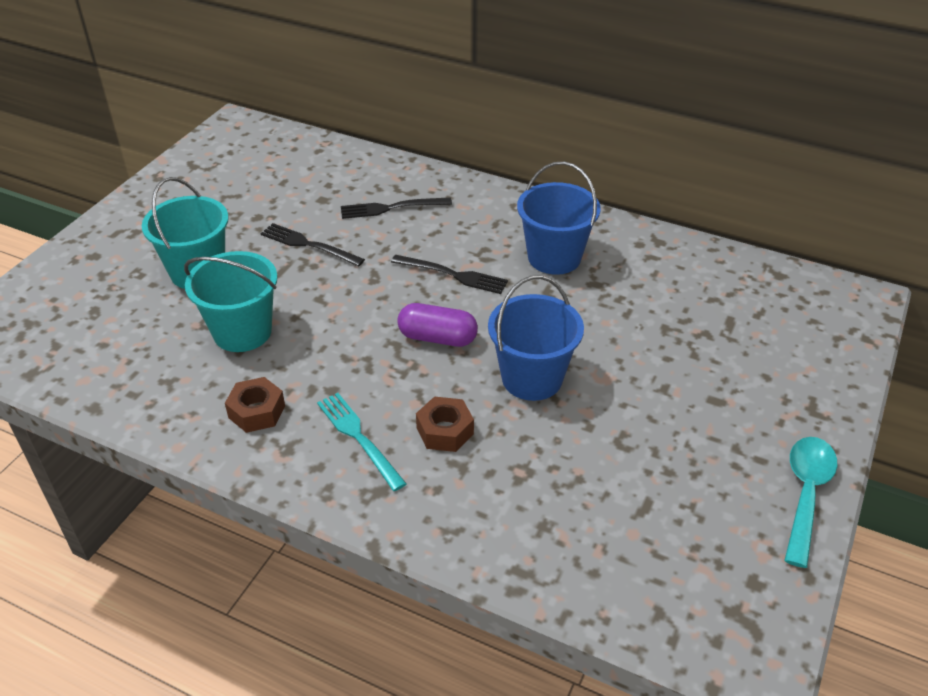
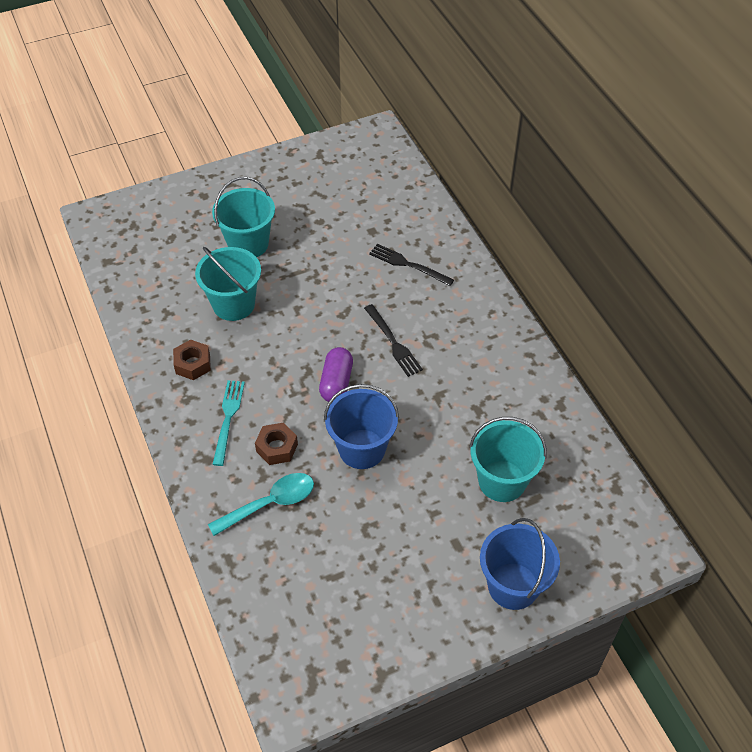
camera: 40 degrees right, 10 degrees up
black fork [260,223,365,267] -> none
purple capsule [397,303,478,347] -> purple capsule turned 45 degrees clockwise [319,347,353,402]
blue bucket [517,162,601,275] -> blue bucket moved to [480,518,560,610]
turquoise spoon [784,437,837,568] -> turquoise spoon moved to [208,473,314,536]
none -> turquoise bucket [469,417,547,502]

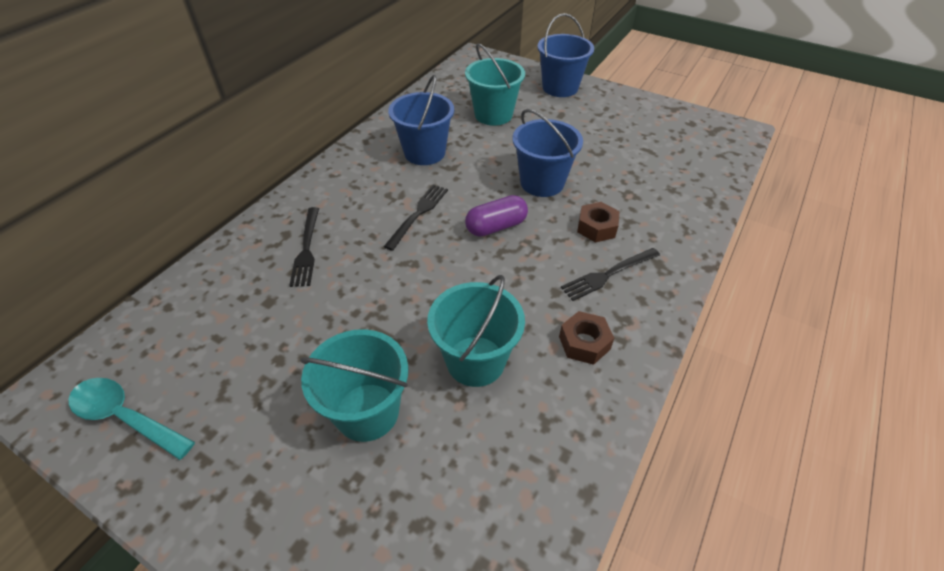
camera: 125 degrees left, 5 degrees down
turquoise spoon [208,473,314,536] -> turquoise spoon moved to [68,378,195,460]
turquoise fork [212,380,245,466] -> black fork [561,248,660,301]
none -> blue bucket [388,75,454,165]

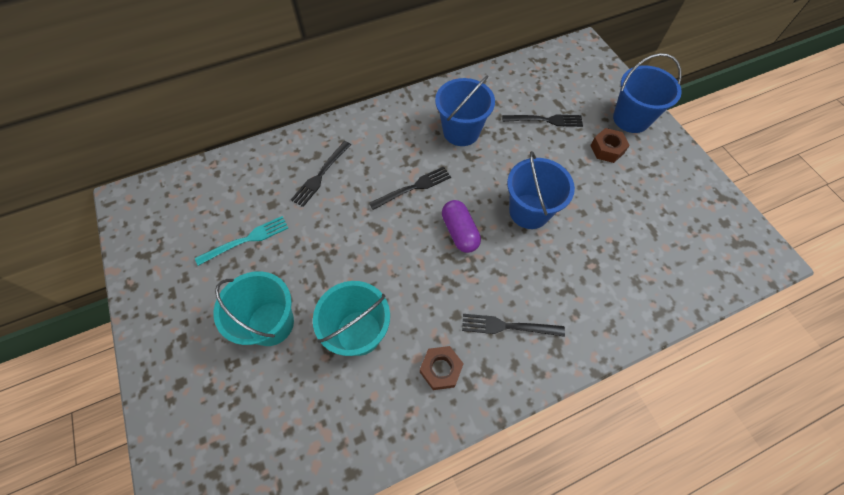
camera: 35 degrees right, 15 degrees up
turquoise spoon [68,378,195,460] -> none
turquoise bucket [465,43,525,126] -> black fork [502,115,583,127]
purple capsule [465,195,528,237] -> purple capsule turned 60 degrees clockwise [442,200,481,253]
brown nut [577,202,620,242] -> brown nut moved to [590,128,630,163]
none -> turquoise fork [195,216,288,266]

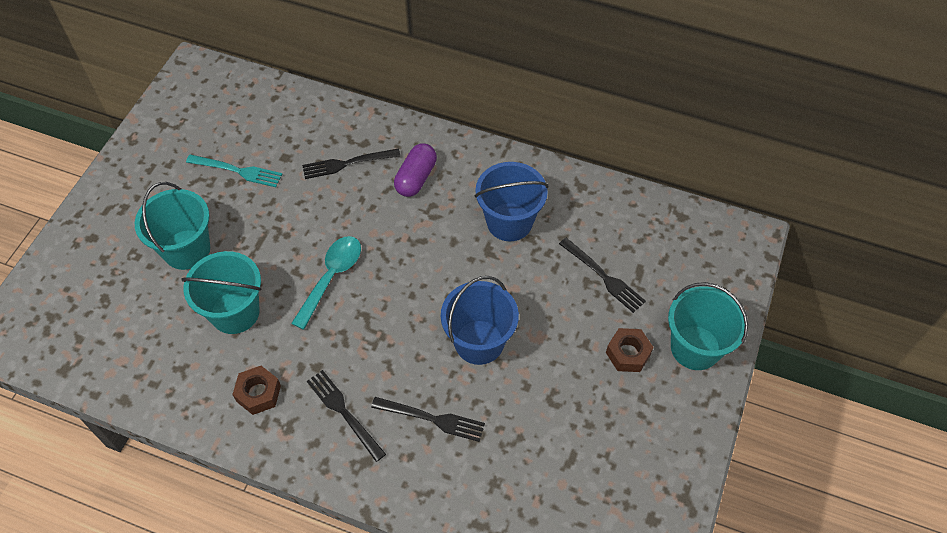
camera: 45 degrees right, 5 degrees down
black fork [369,166,451,210] -> black fork moved to [371,397,485,442]
purple capsule [442,200,481,253] -> purple capsule moved to [394,144,437,197]
blue bucket [613,53,682,133] -> turquoise bucket [668,282,748,370]
none -> turquoise spoon [291,236,361,330]

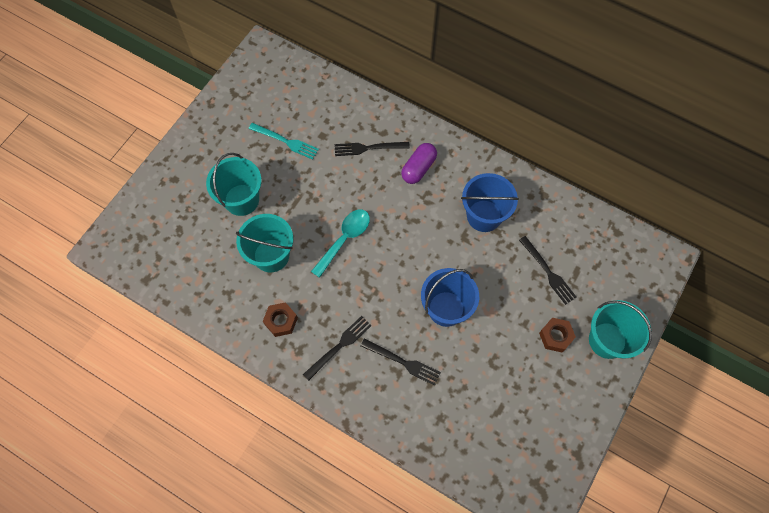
camera: 10 degrees right, 10 degrees up
black fork [307,370,386,462] -> black fork turned 75 degrees clockwise [303,316,372,381]

